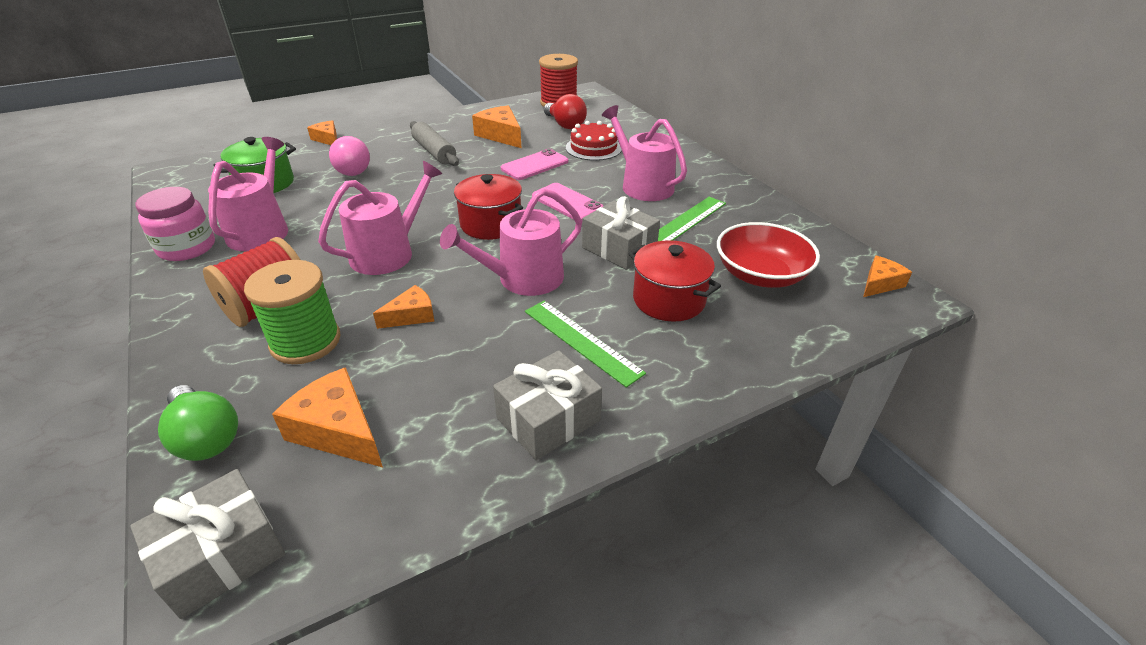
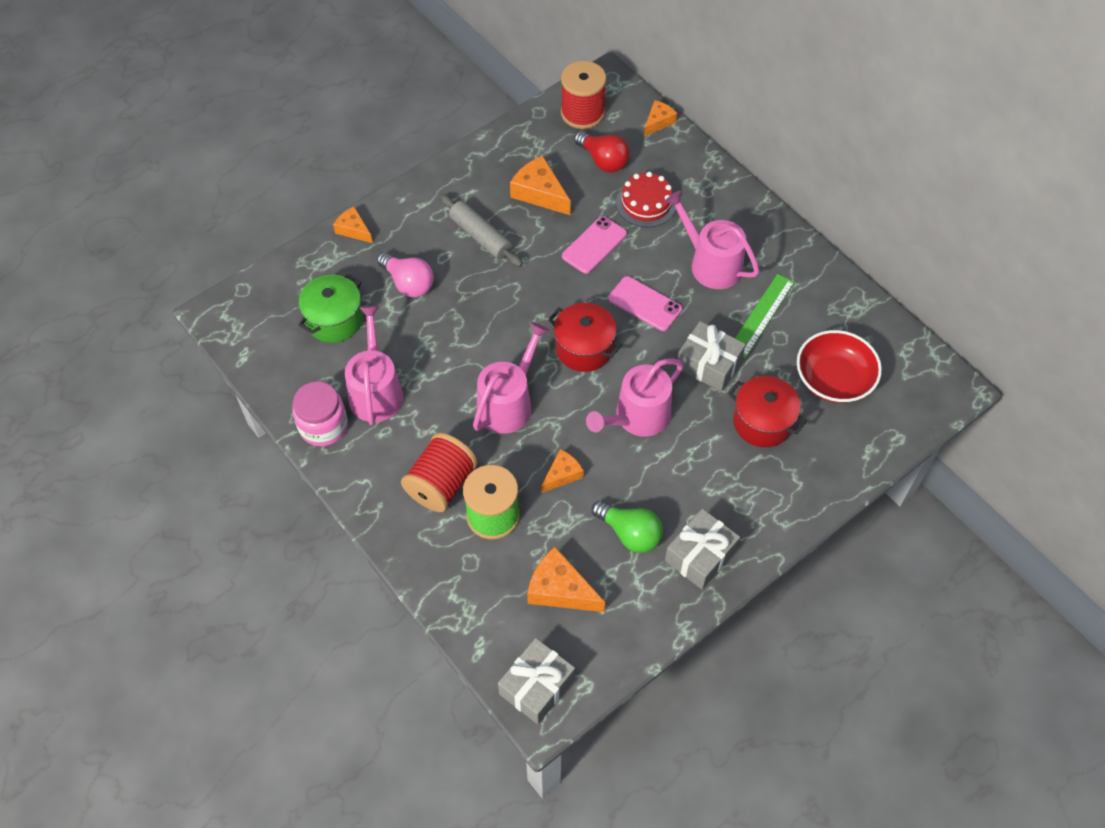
camera: 10 degrees left, 20 degrees up
green light bulb [158,385,238,461] -> green light bulb moved to [592,501,663,553]
green ruler [525,301,646,388] -> none
orange cheese [863,255,912,297] -> orange cheese moved to [644,100,678,137]

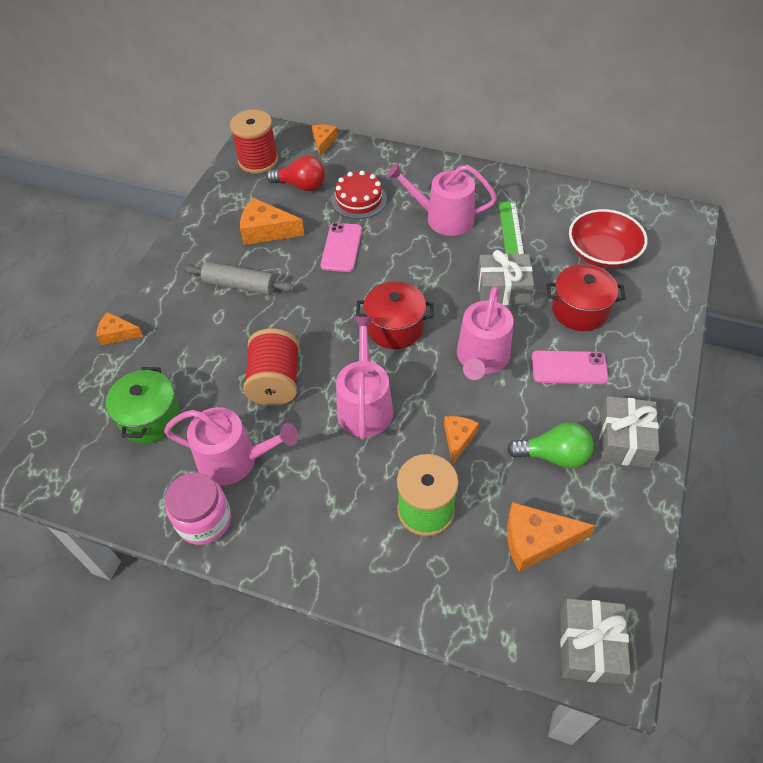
camera: 30 degrees left, 5 degrees down
pink watering can [345,306,403,425] -> pink watering can turned 135 degrees clockwise [164,407,298,486]
pink light bulb [377,252,434,297] -> none
red spool [401,433,478,512] -> red spool moved to [243,328,299,406]
pink phone [608,276,682,331] -> pink phone moved to [532,350,609,384]

